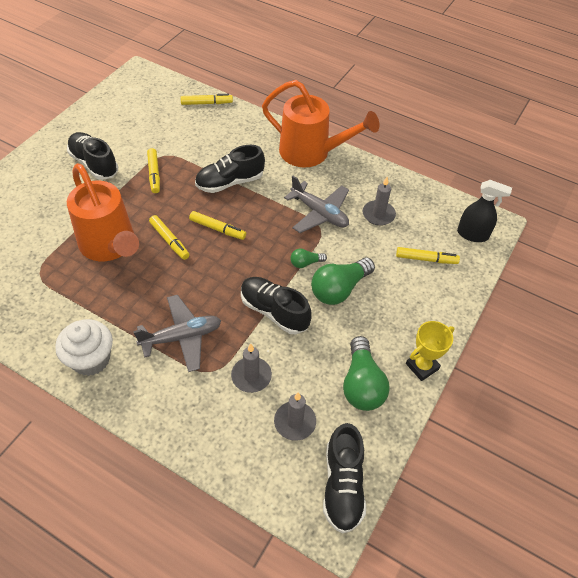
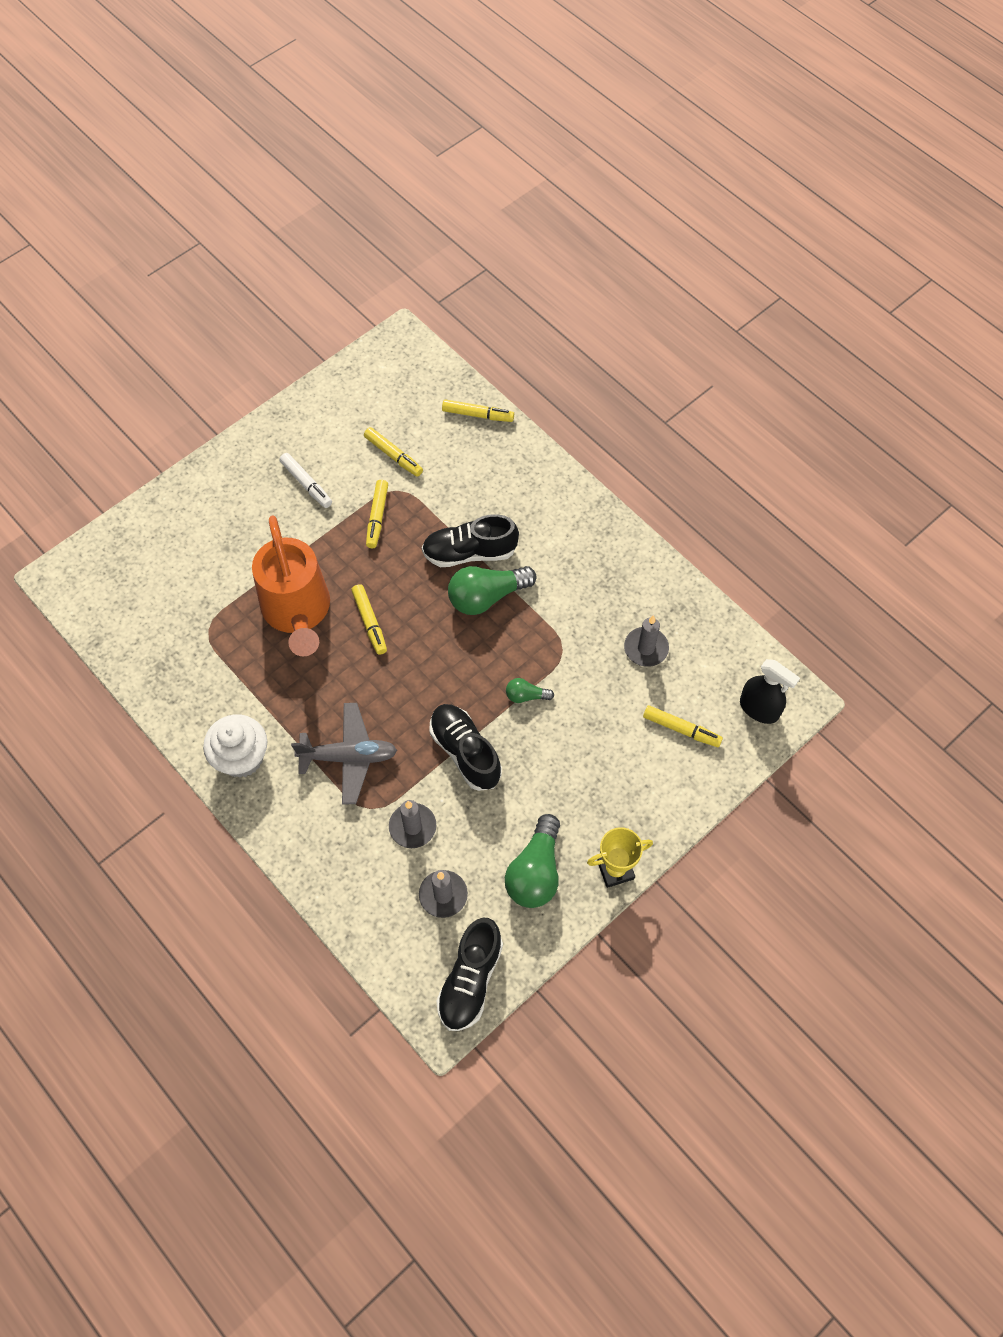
camera: 20 degrees right, 10 degrees up
black shoe [67,132,118,180] -> white marker [279,453,332,508]
yellow marker [189,211,246,240] -> yellow marker moved to [364,427,423,477]
orange watering can [262,80,379,167] -> none
grey plane [284,176,349,233] -> none
green light bulb [311,258,375,305] -> green light bulb moved to [448,566,537,615]

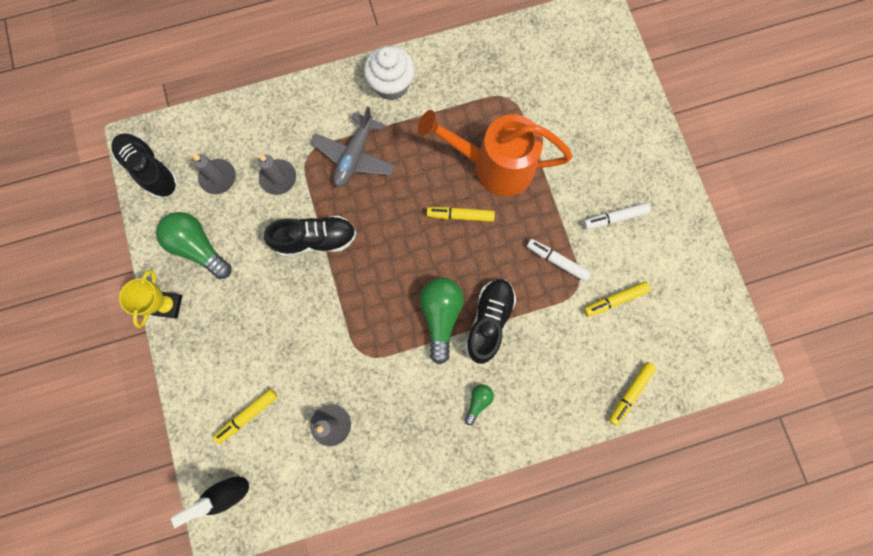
camera: 115 degrees right, 15 degrees up
yellow marker [366,480,388,548] -> white marker [527,239,591,282]
green light bulb [506,678,554,703] -> green light bulb moved to [465,384,494,425]

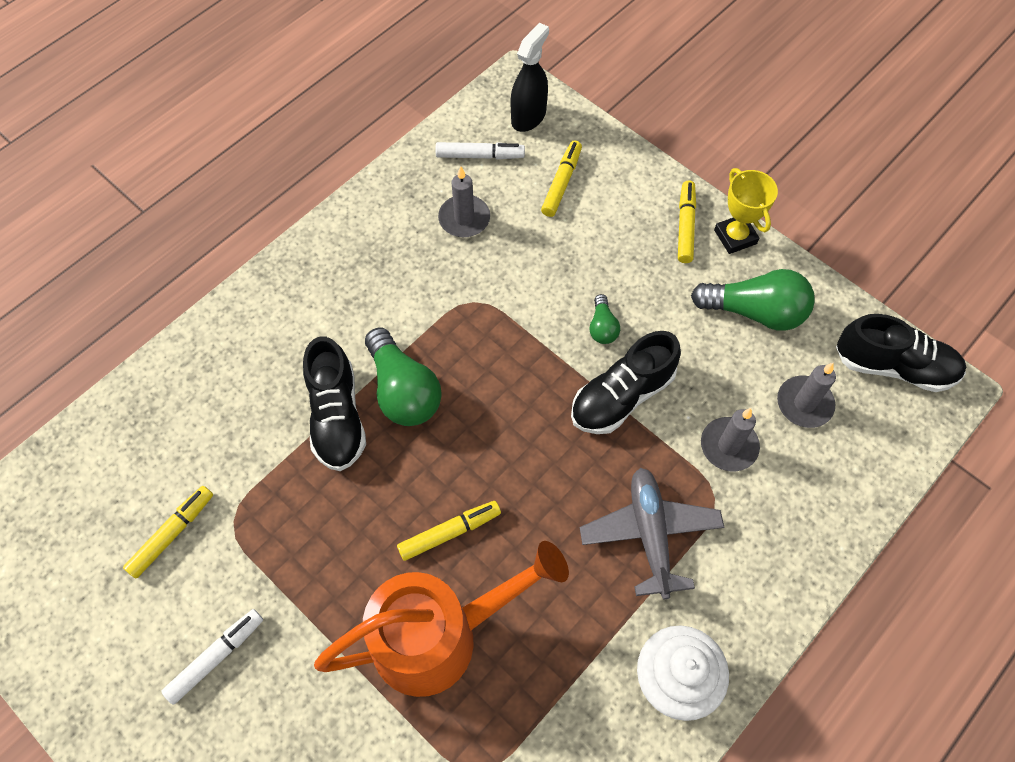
camera: 150 degrees right, 15 degrees down
green light bulb [465,384,494,425] -> green light bulb moved to [589,294,620,344]
white marker [527,239,591,282] -> white marker moved to [436,142,525,159]
yellow marker [609,362,657,426] -> yellow marker moved to [678,181,696,263]

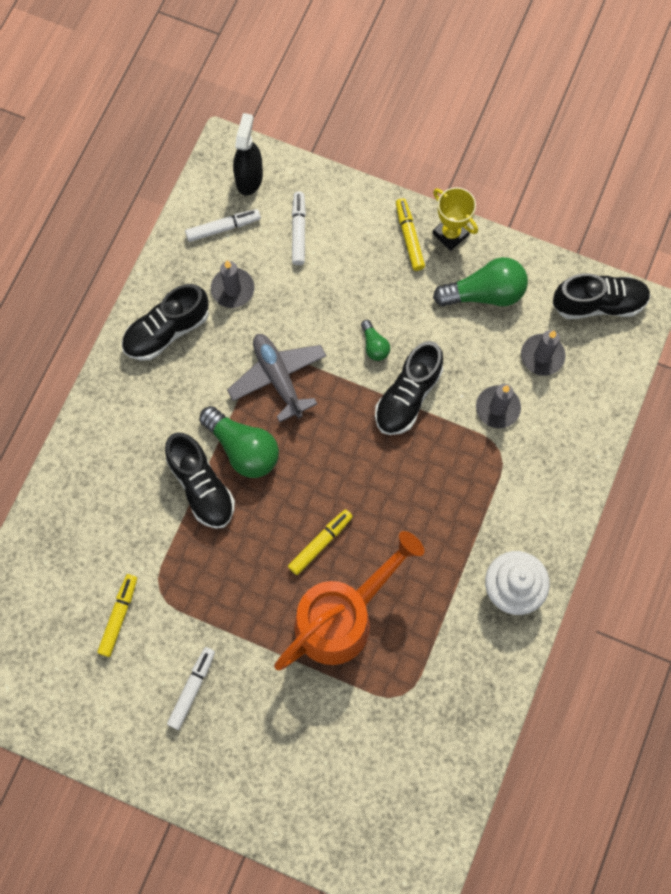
camera: 20 degrees left, 10 degrees up
yellow marker [541,140,582,217] -> white marker [292,192,306,265]
grey plane [580,468,724,599] -> grey plane moved to [227,334,326,422]
none -> black shoe [121,284,209,361]

